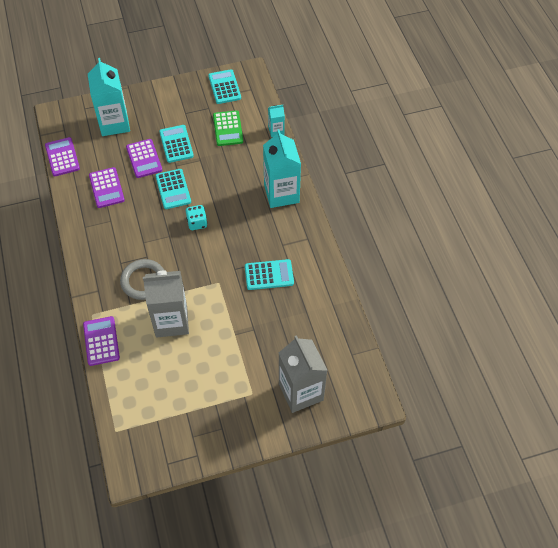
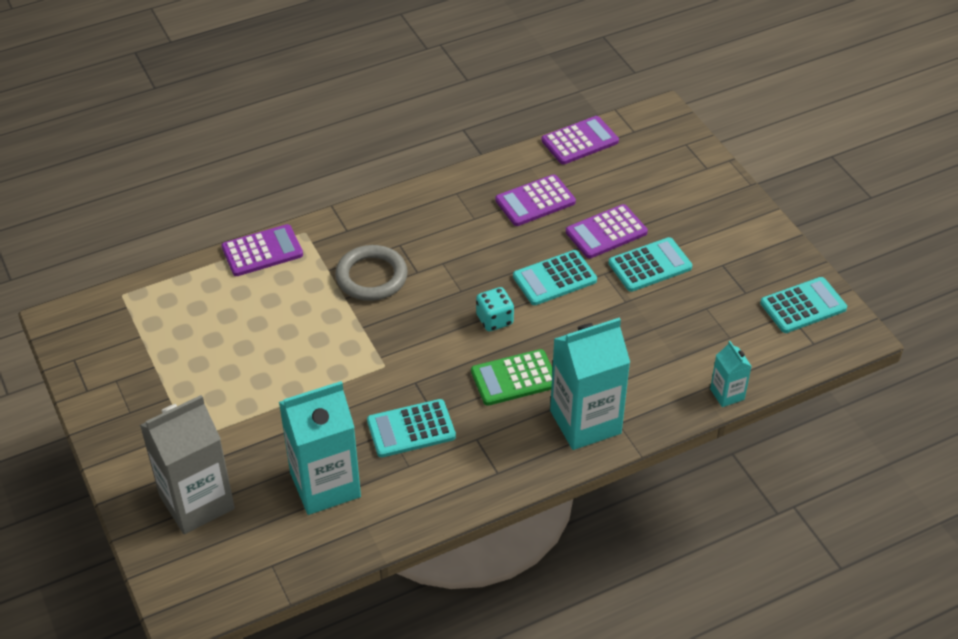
camera: 80 degrees right, 10 degrees down
turquoise carton [88,58,130,136] -> turquoise carton moved to [279,381,361,515]
grey carton [143,271,189,338] -> none
green calculator [213,110,243,146] -> green calculator moved to [471,349,553,406]
turquoise calculator [245,259,294,290] -> turquoise calculator turned 90 degrees clockwise [367,399,456,457]

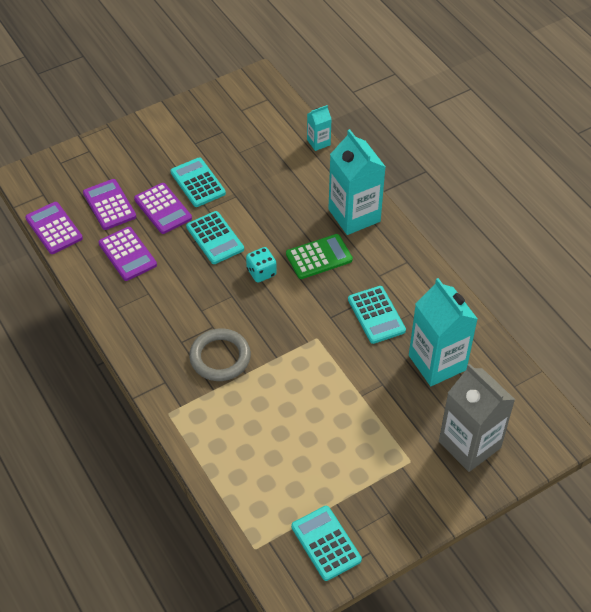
camera: 95 degrees left, 5 degrees up
purple calculator [222,224,303,276] -> purple calculator moved to [83,179,136,230]
green calculator [471,349,553,406] -> green calculator turned 90 degrees counterclockwise [286,234,353,279]
turquoise calculator [760,277,847,333] -> turquoise calculator moved to [291,506,362,581]

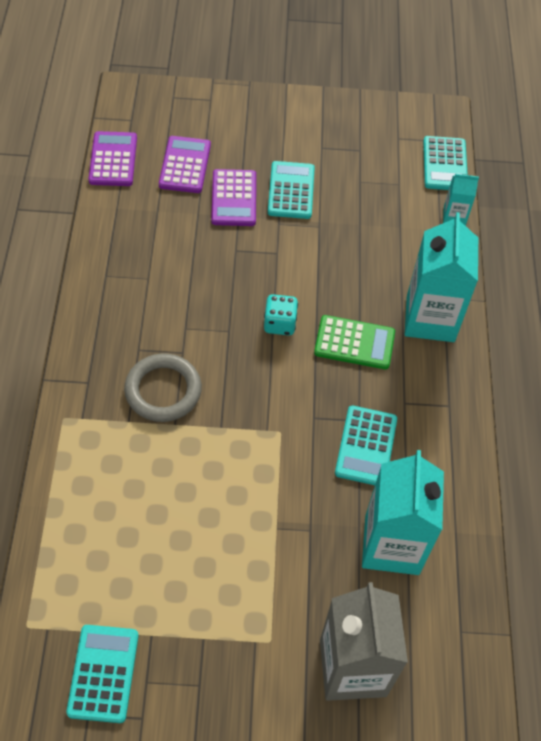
camera: 30 degrees right, 5 degrees up
purple calculator [99,227,157,281] -> none
turquoise calculator [186,211,244,264] -> turquoise calculator moved to [423,136,468,190]

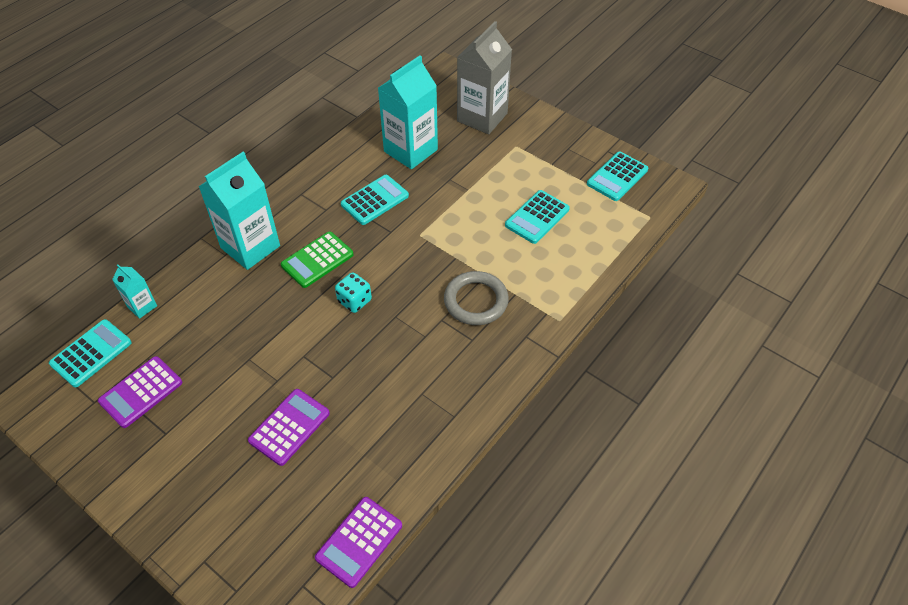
camera: 140 degrees left, 5 degrees down
purple calculator [159,136,211,193] -> purple calculator moved to [98,356,182,428]
turquoise calculator [268,161,315,219] -> turquoise calculator moved to [505,190,570,244]
green calculator [314,315,395,369] -> green calculator turned 90 degrees counterclockwise [281,231,354,288]

